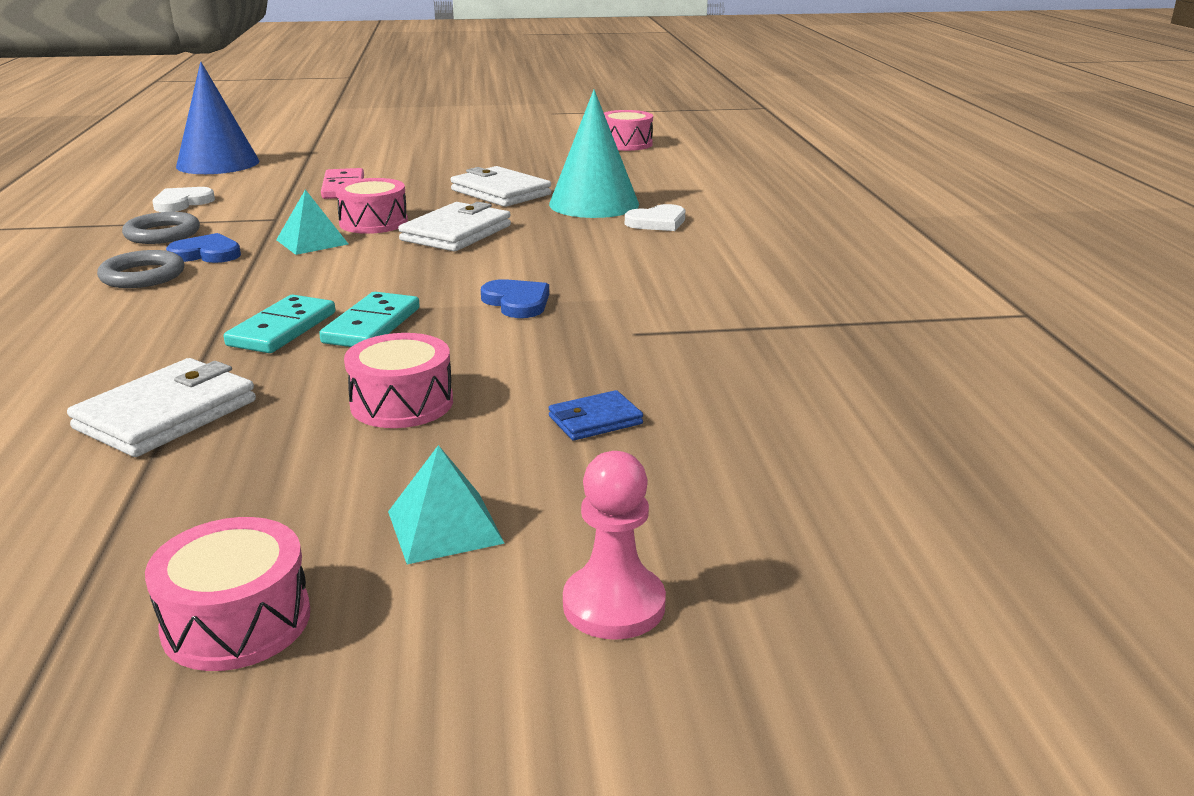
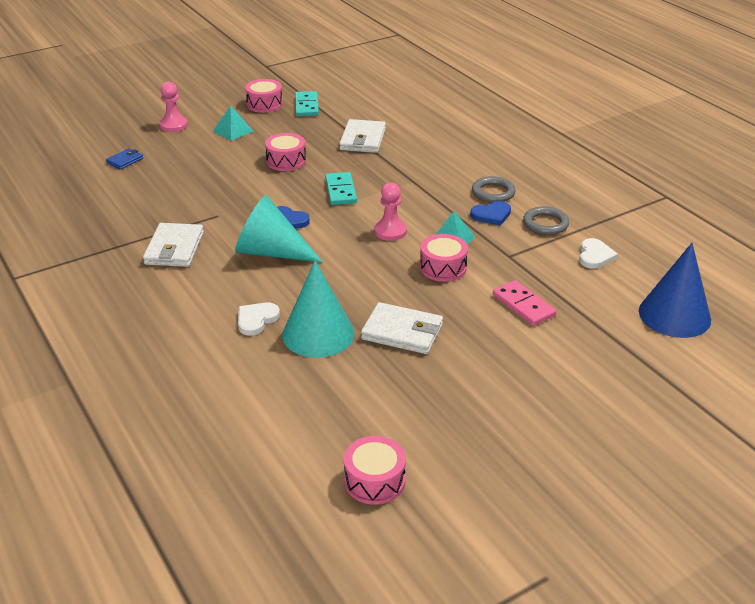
camera: 155 degrees right, 10 degrees up
turquoise domino [224,295,335,353] -> turquoise domino moved to [295,91,319,116]
white wallet [398,202,511,251] -> white wallet moved to [143,223,204,267]
blue wallet [549,390,643,441] -> blue wallet moved to [106,148,143,170]
none -> turquoise cone [235,195,323,263]
none -> pink pawn [374,182,407,241]

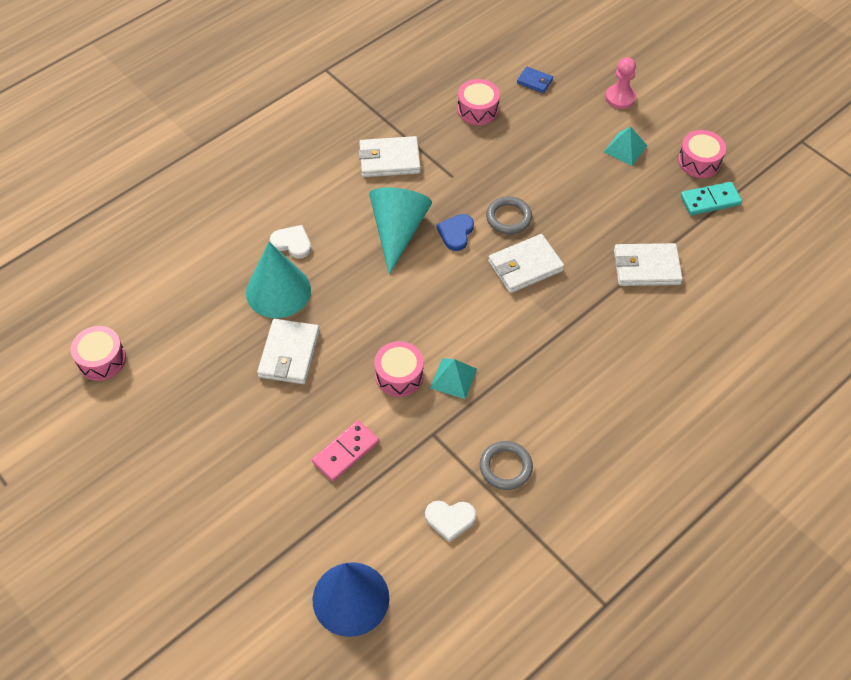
camera: 80 degrees right, 20 degrees up
pink drum [265,133,306,171] -> pink drum moved to [458,79,500,125]
turquoise domino [325,172,357,205] -> white wallet [488,234,564,293]
pink pawn [374,182,407,241] -> none
blue heart [470,201,511,226] -> none
grey ring [472,176,516,203] -> grey ring moved to [486,196,532,234]

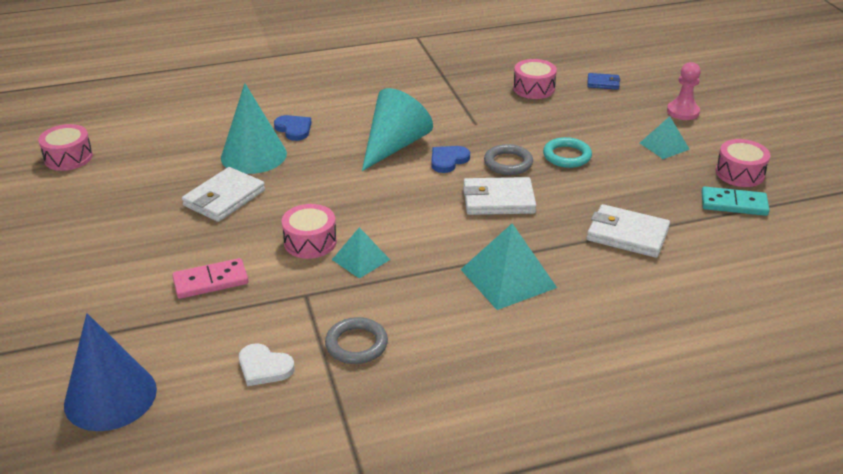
camera: 25 degrees right, 20 degrees down
white heart [270,225,311,259] -> blue heart [274,115,312,141]
white wallet [358,136,421,177] -> none
blue wallet [517,67,553,93] -> blue wallet turned 45 degrees counterclockwise [587,73,620,90]
none -> turquoise pyramid [460,223,557,310]
none -> turquoise ring [543,137,592,168]

